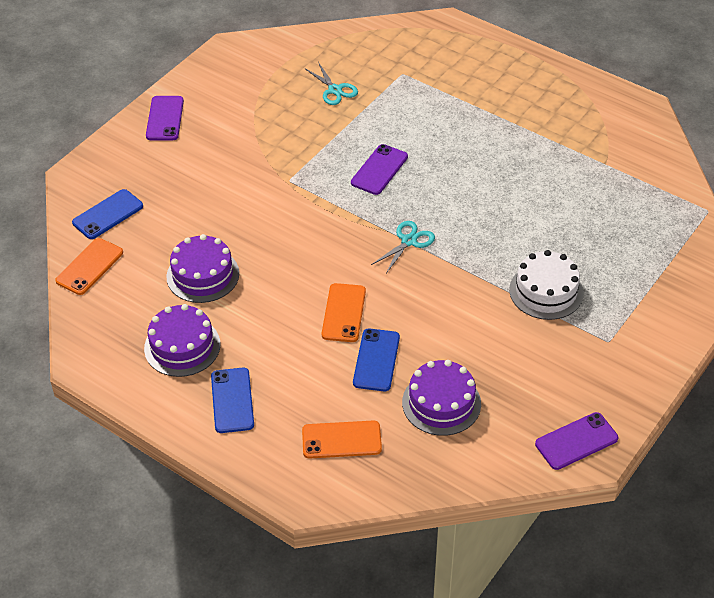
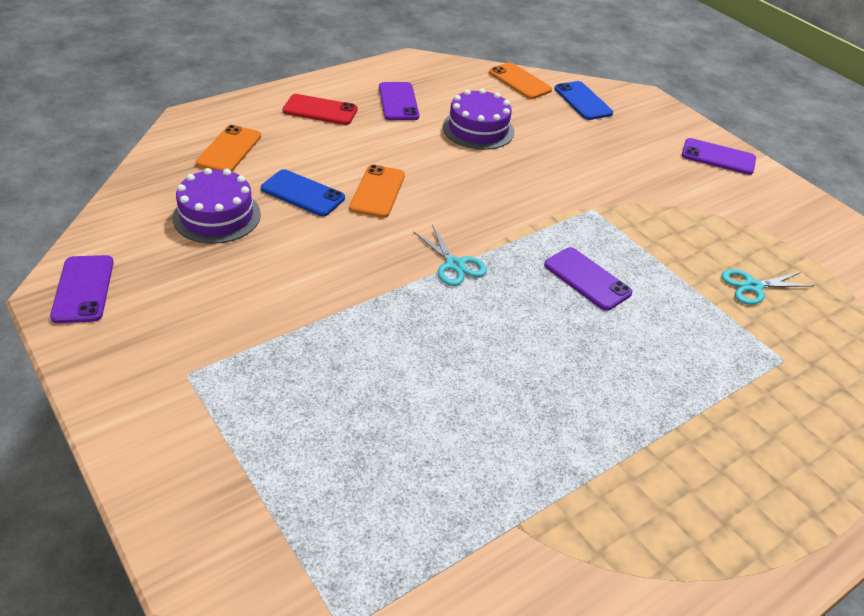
camera: 105 degrees right, 5 degrees down
purple cake [144,304,220,377] -> purple phone [379,82,420,120]
blue phone [211,368,254,433] -> red phone [282,94,358,125]
orange phone [322,283,366,342] -> orange phone turned 75 degrees clockwise [349,165,405,218]
white cake [509,250,584,320] -> none

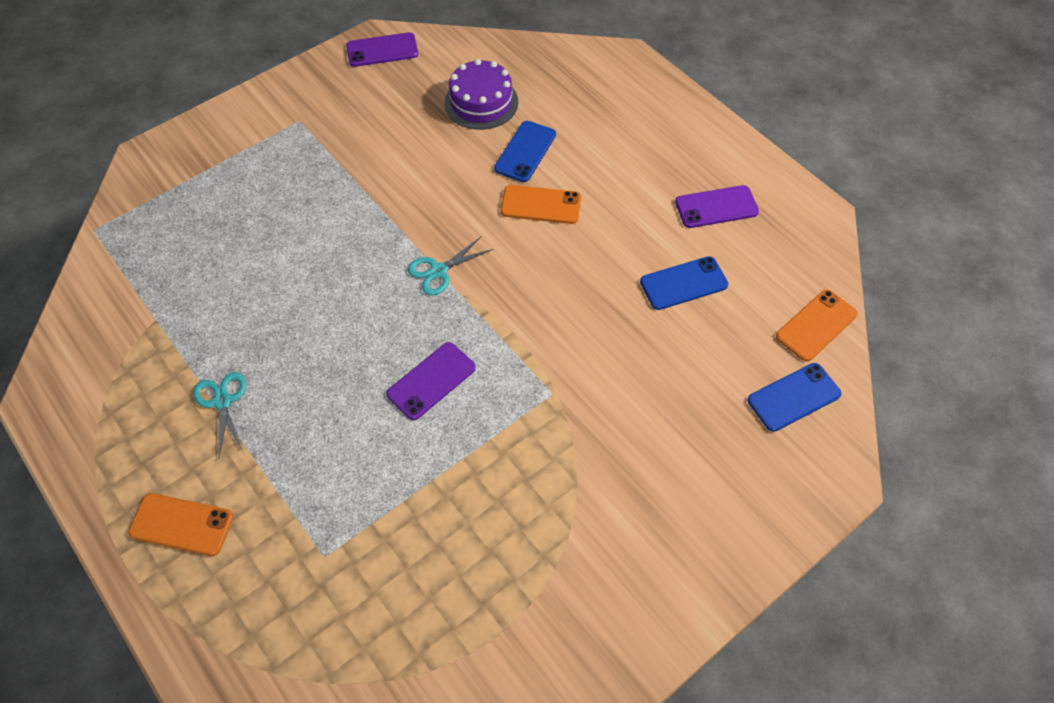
camera: 90 degrees right, 15 degrees up
orange phone [196,125,261,172] -> orange phone moved to [128,493,234,556]
red phone [282,94,358,125] -> none
purple cake [443,89,514,150] -> blue phone [640,256,728,310]
purple phone [682,138,756,175] -> none
turquoise scissors [721,269,813,305] -> turquoise scissors moved to [193,372,246,460]

